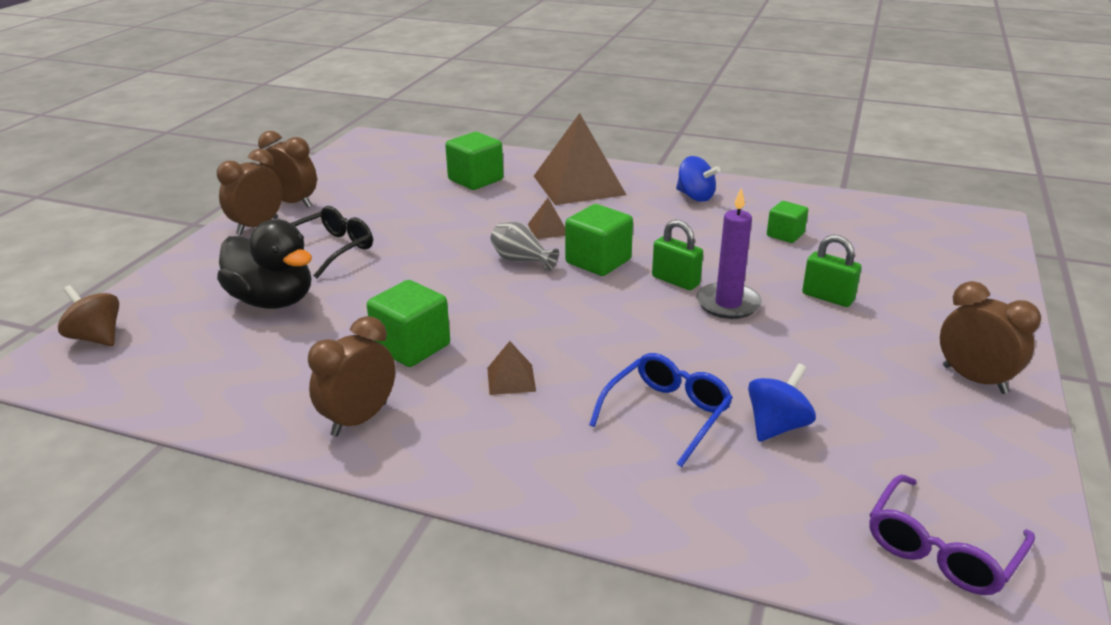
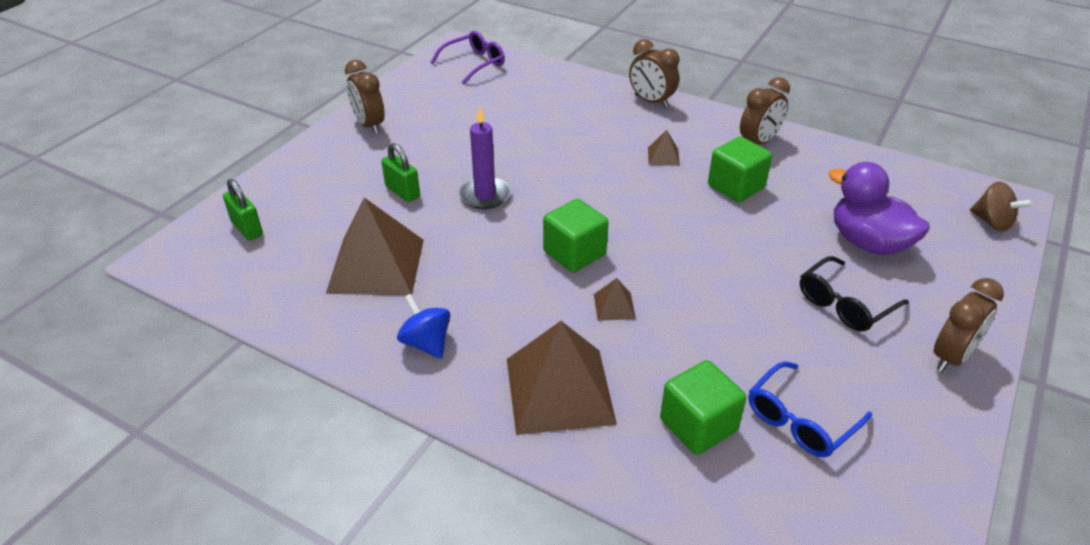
camera: 170 degrees left, 10 degrees up
black duck [217,219,312,309] -> purple duck [829,162,930,255]
brown clock [258,131,317,208] -> brown clock moved to [629,39,679,108]
grey vase [491,222,559,272] -> none
blue glasses [589,353,733,467] -> blue glasses moved to [748,361,872,457]
green padlock [652,219,703,290] -> green padlock moved to [223,179,263,241]
blue spinning top [748,364,816,442] -> none
green cube [767,201,808,243] -> brown pyramid [326,198,424,295]

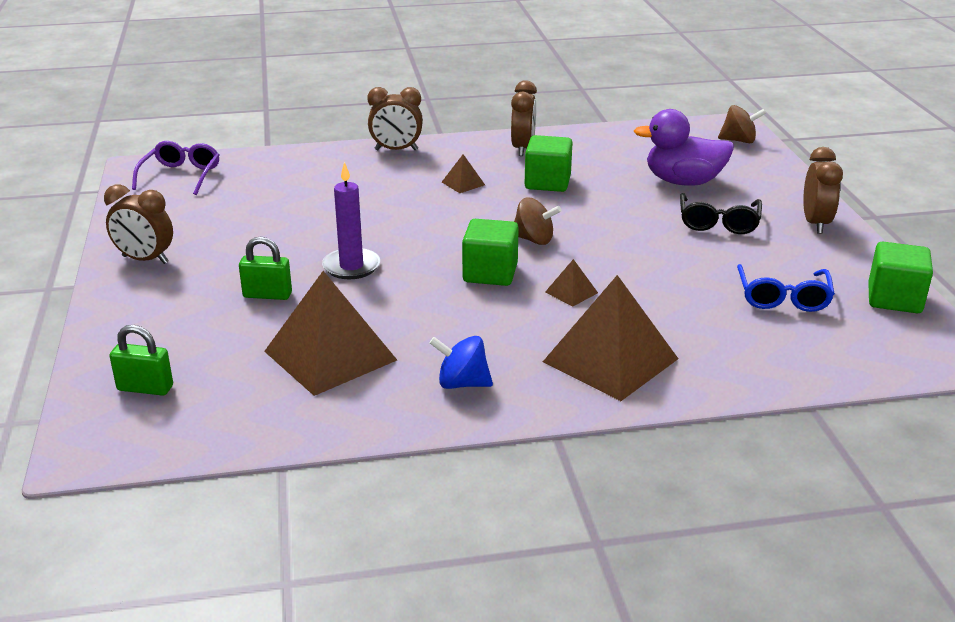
camera: 40 degrees left, 10 degrees down
green cube [660,360,746,455] -> green cube moved to [868,242,933,313]
none -> brown spinning top [514,197,562,245]

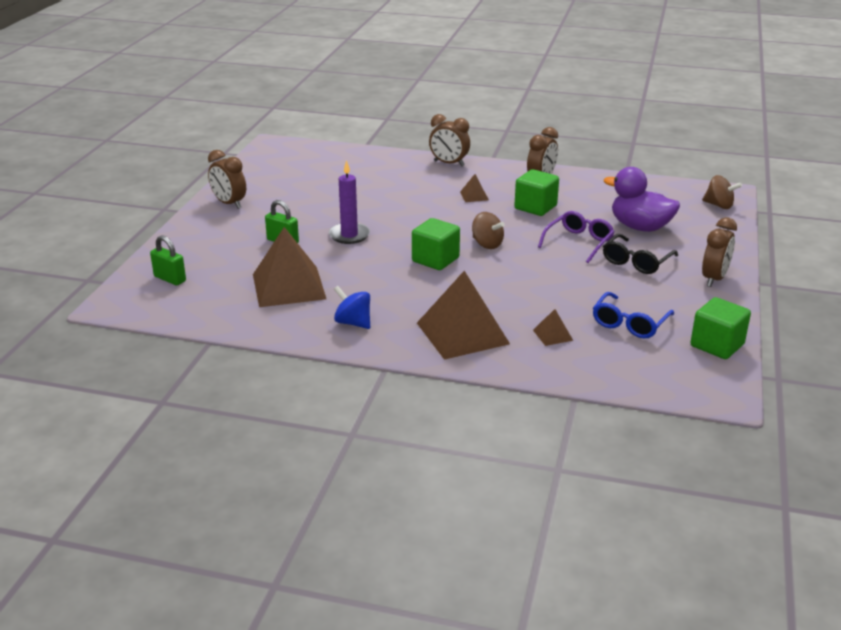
camera: 25 degrees right, 0 degrees up
purple glasses [132,141,219,195] -> purple glasses moved to [538,211,615,263]
brown pyramid [545,259,598,307] -> brown pyramid moved to [533,309,573,346]

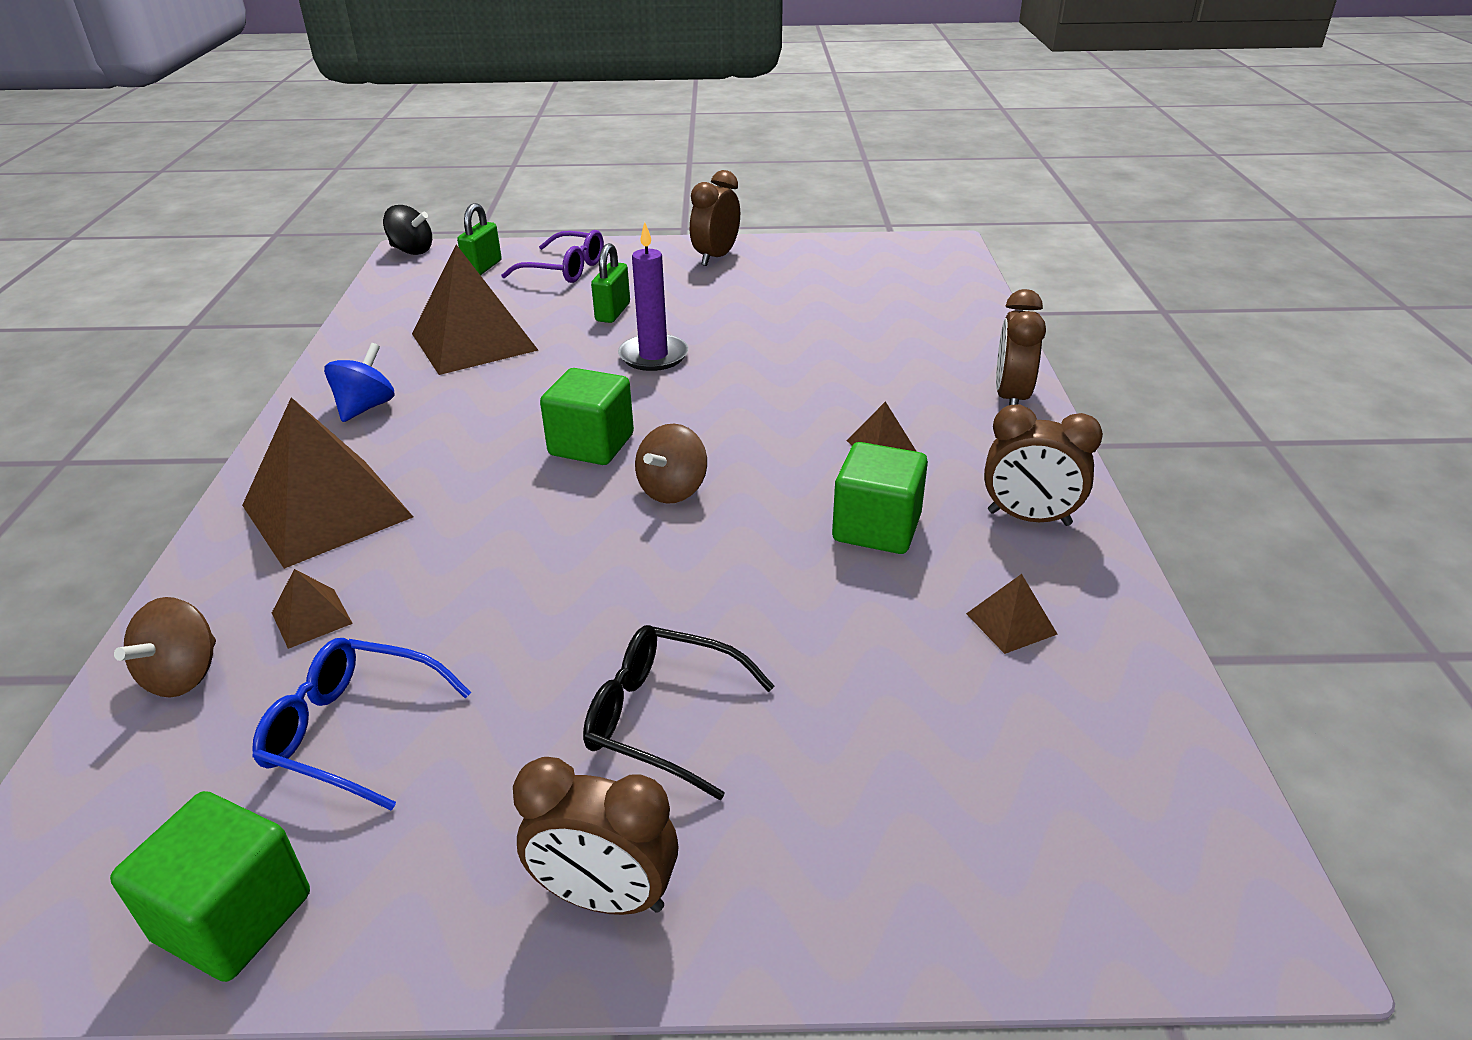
camera: 75 degrees right, 5 degrees up
purple glasses [538,211,615,263] -> purple glasses moved to [501,230,604,283]
purple duck [604,167,680,232] -> none
brown spinning top [702,175,742,209] -> brown spinning top moved to [114,597,216,698]
none -> black spinning top [383,205,432,255]
none -> brown pyramid [966,574,1058,654]

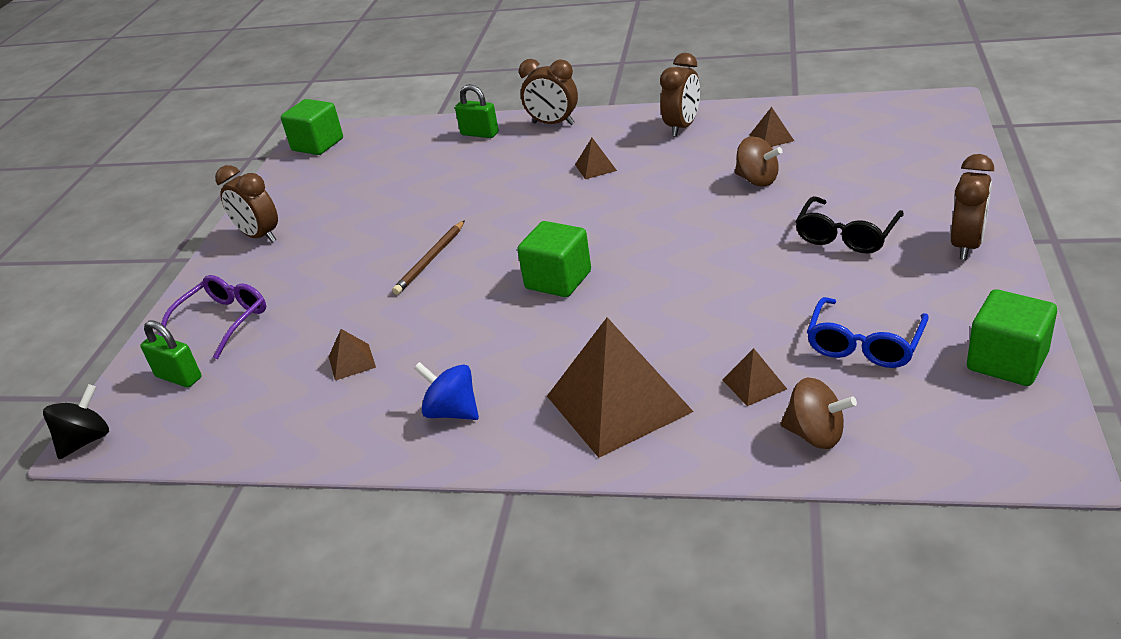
camera: 75 degrees left, 0 degrees up
brown pyramid [412,245,538,375] -> brown pyramid [329,329,376,380], size x0.43
green padlock [591,243,630,323] -> green padlock moved to [455,84,499,138]
purple candle [618,222,689,371] -> brown pencil [392,220,465,295]
brown spinning top [635,424,707,504] -> brown spinning top moved to [735,136,783,187]
green cube [832,442,928,554] -> green cube moved to [281,99,343,155]

